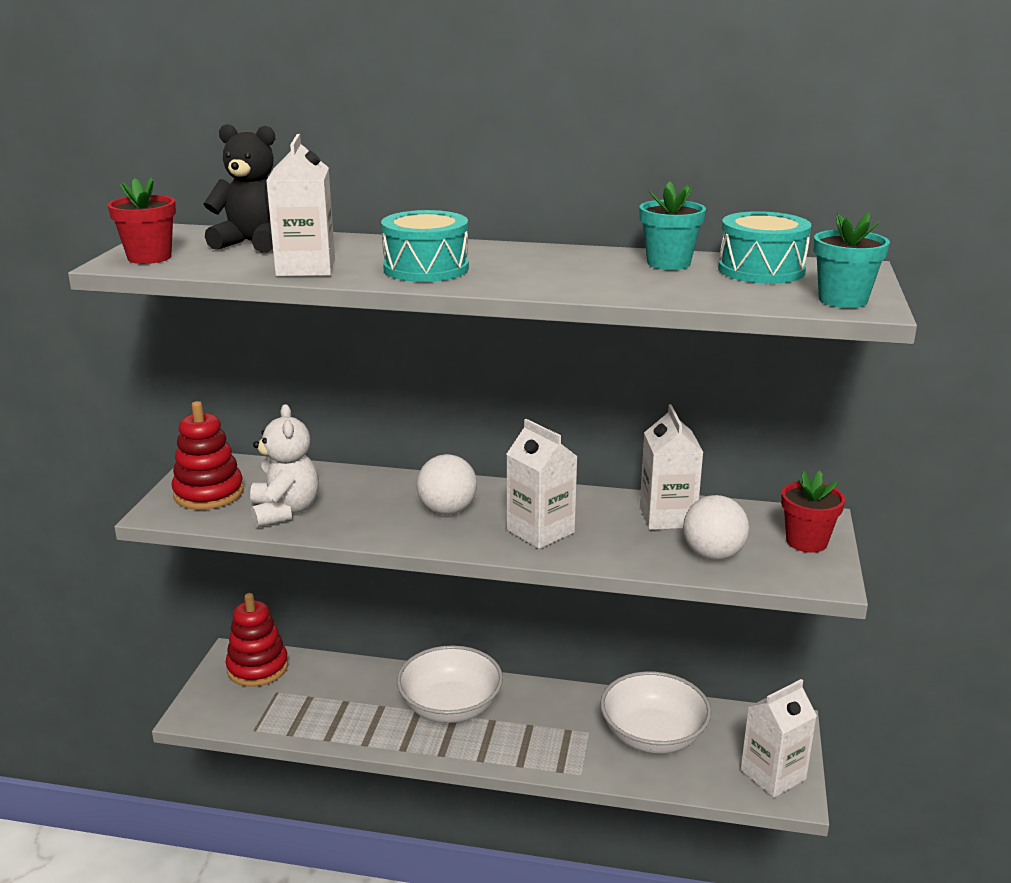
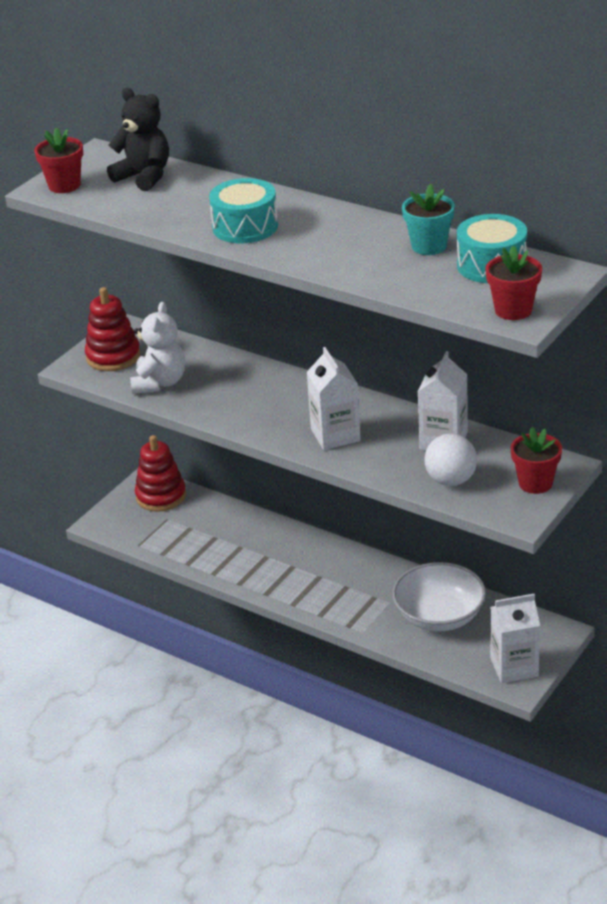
camera: 25 degrees right, 10 degrees up
white carton [266,134,335,277] -> none
white bowl [397,645,503,723] -> none
white ball [417,454,477,515] -> none
turquoise flower pot [814,213,890,308] -> red flower pot [485,245,542,320]

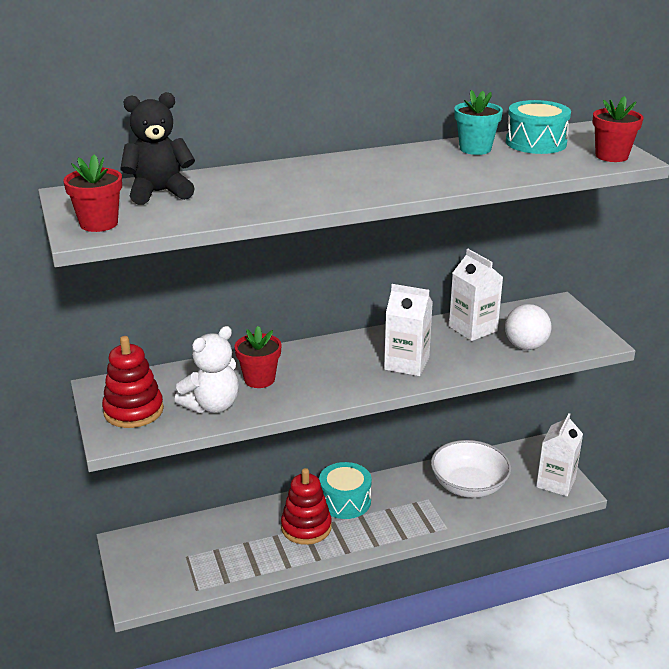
camera: 55 degrees left, 5 degrees down
white teddy bear [130,302,185,394] -> white teddy bear turned 90 degrees clockwise [175,326,239,413]
red stacking toy [135,435,186,512] -> red stacking toy moved to [281,468,332,545]
turquoise drum [209,178,278,243] -> turquoise drum moved to [319,462,372,519]
red flower pot [510,427,562,494] -> red flower pot moved to [235,326,281,388]

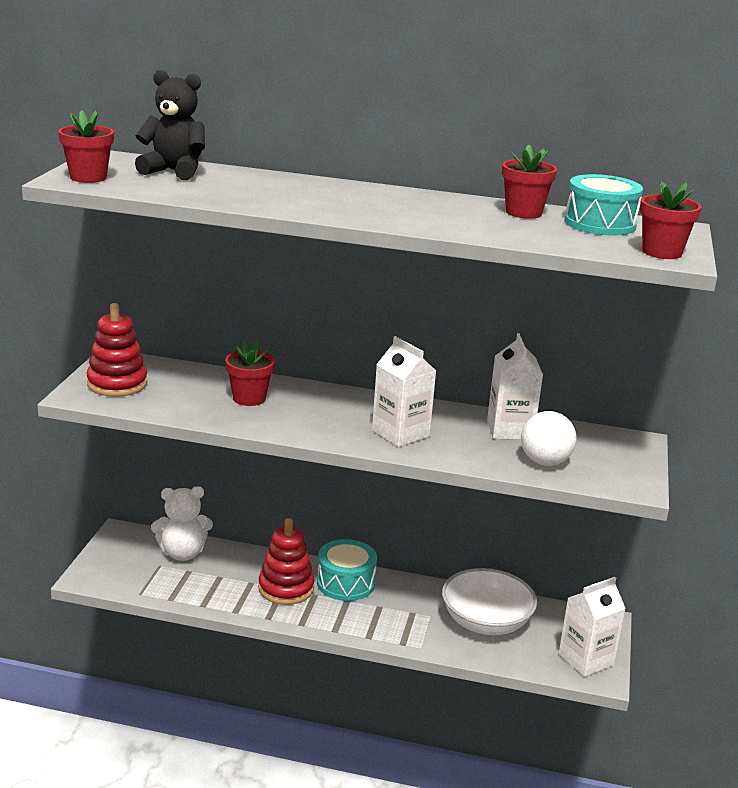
camera: 30 degrees right, 5 degrees down
white teddy bear [175,326,239,413] -> white teddy bear moved to [151,486,213,561]
turquoise flower pot [454,90,503,155] -> red flower pot [502,145,557,219]

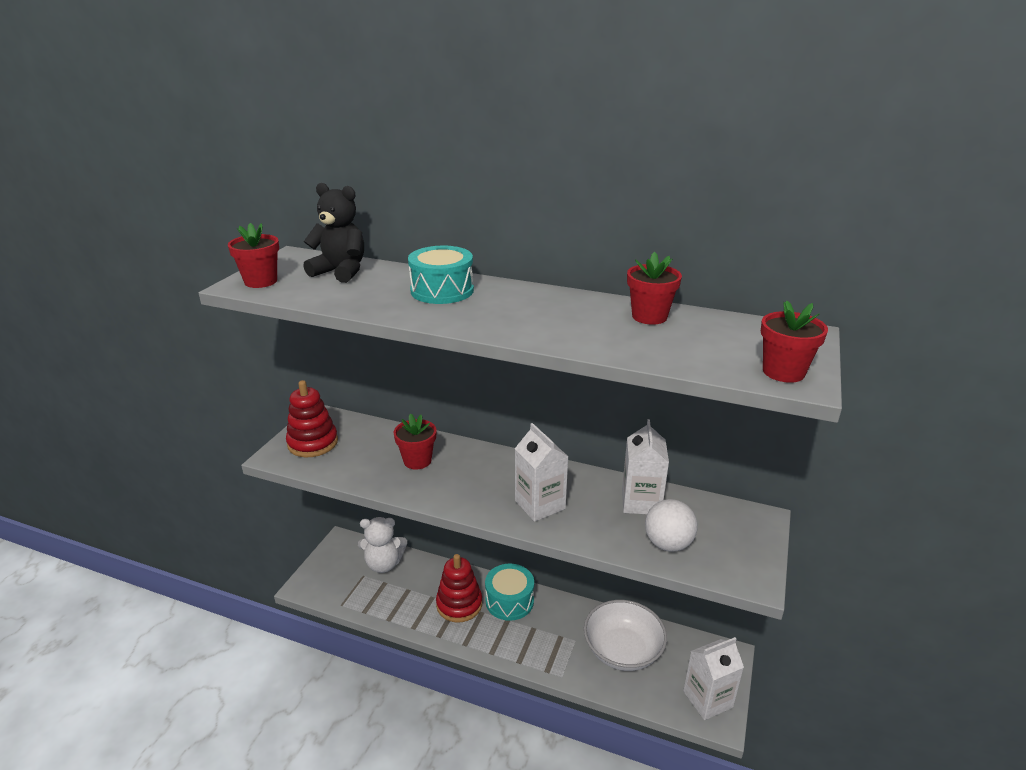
camera: 10 degrees right, 5 degrees up
turquoise drum [564,174,643,236] -> turquoise drum moved to [408,246,474,304]

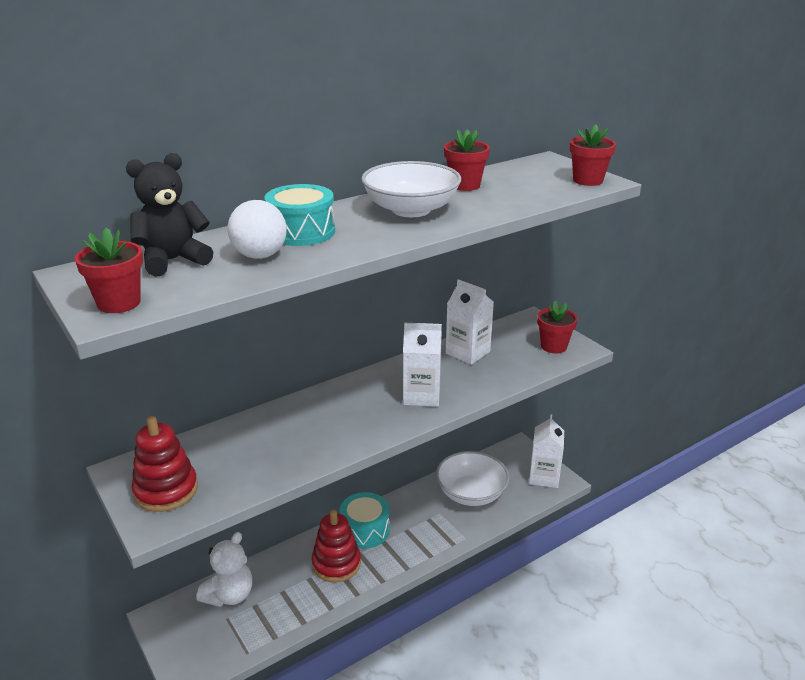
camera: 55 degrees left, 0 degrees up
red flower pot [393,413,436,469] -> red flower pot moved to [537,301,578,353]
white ball [645,499,698,552] -> white ball moved to [228,200,287,259]
none -> white bowl [361,161,461,217]

